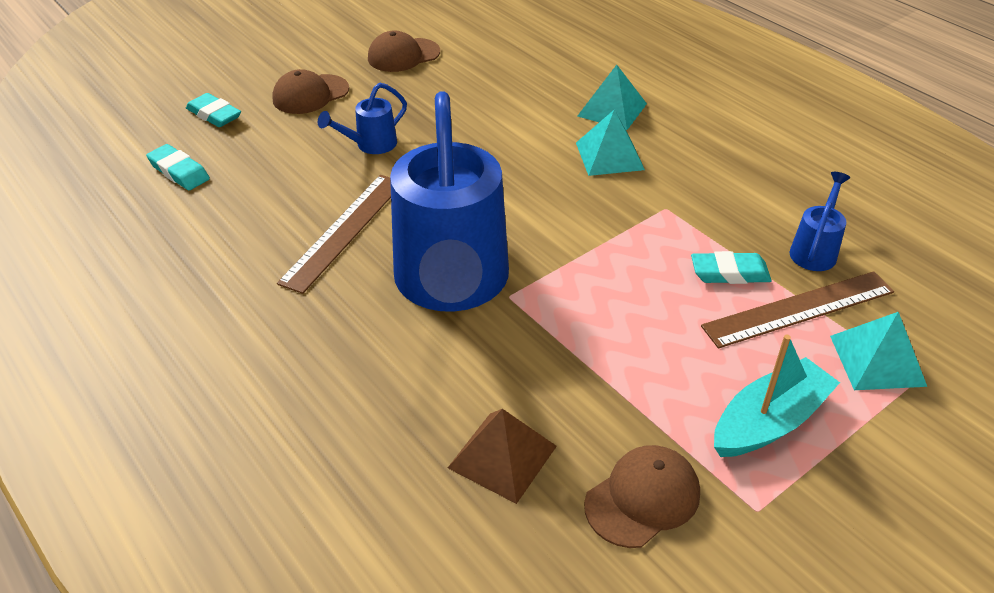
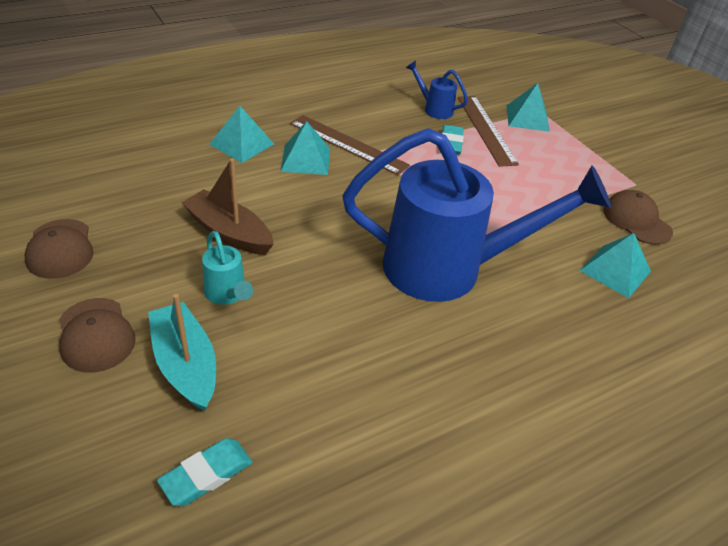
camera: 85 degrees left, 0 degrees up
turquoise eraser [186,93,241,127] -> none
brown ruler [277,175,391,294] -> brown ruler moved to [290,115,410,175]
blue watering can [318,83,407,154] -> turquoise watering can [202,231,253,305]
brown pyramid [448,409,557,504] -> turquoise pyramid [579,233,651,298]
turquoise boat [714,334,840,457] -> turquoise boat moved to [148,294,216,411]
none -> brown boat [181,158,274,255]

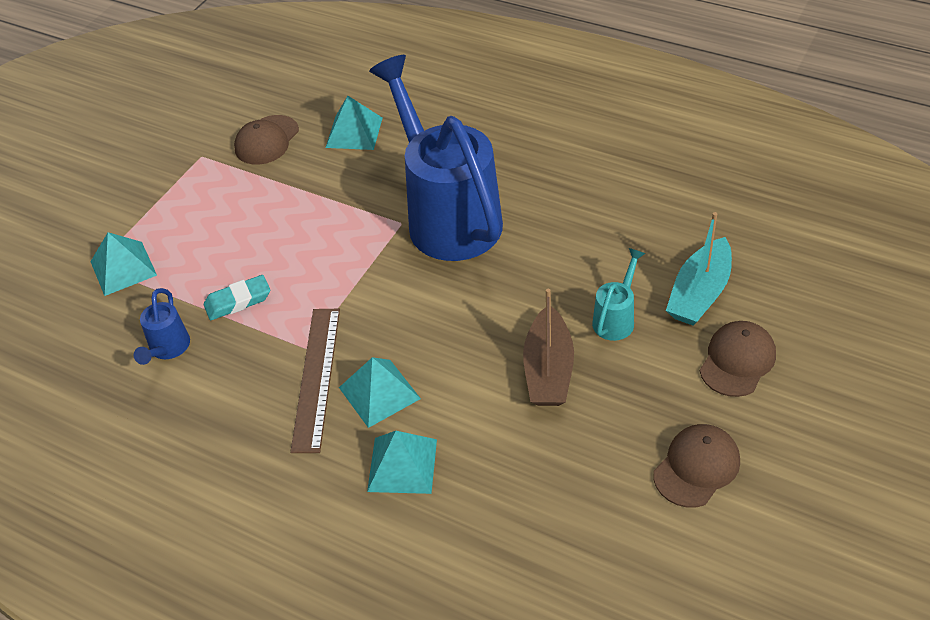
camera: 115 degrees left, 5 degrees up
turquoise eraser [157,438,252,506] -> none
brown ruler [458,96,519,167] -> none

